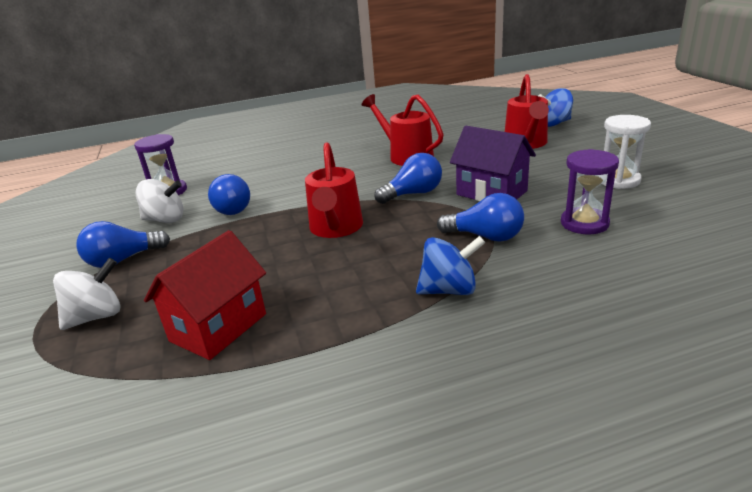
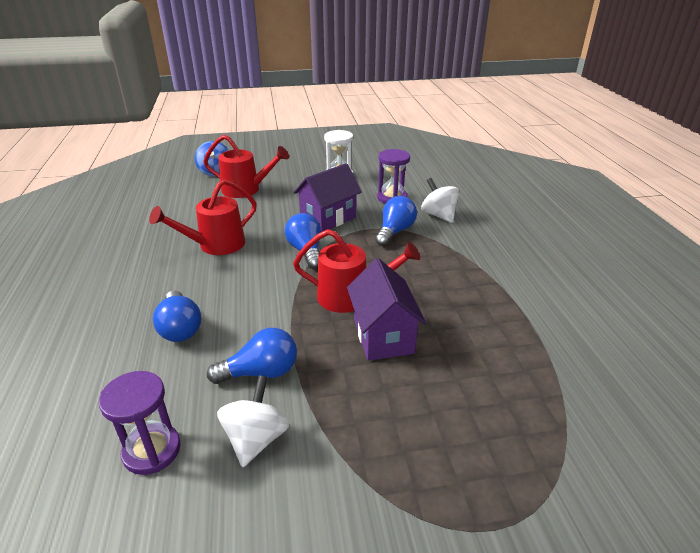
camera: 85 degrees left, 5 degrees up
white spinning top [53,258,120,330] -> white spinning top moved to [421,178,459,223]
blue light bulb [76,221,170,268] -> blue light bulb moved to [153,290,201,342]
red house [144,230,266,360] -> none
blue spinning top [416,236,485,295] -> none
none -> purple house [347,258,426,361]

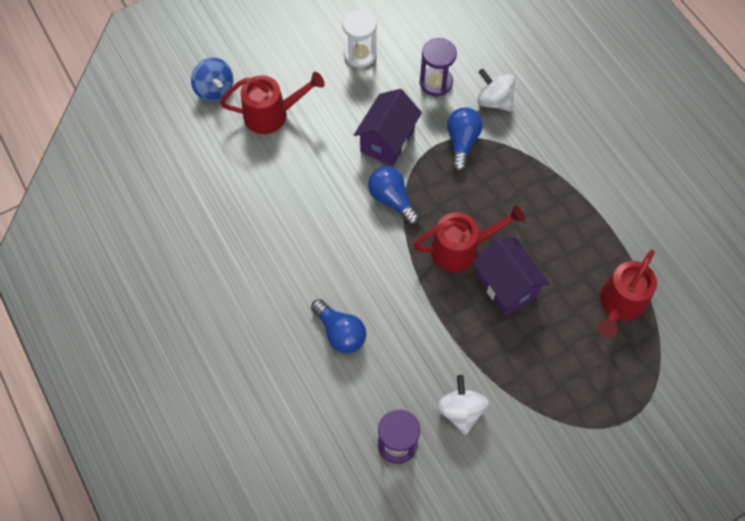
camera: 20 degrees left, 30 degrees up
red watering can [149,179,257,255] -> red watering can moved to [597,249,657,338]
blue light bulb [207,328,297,384] -> none

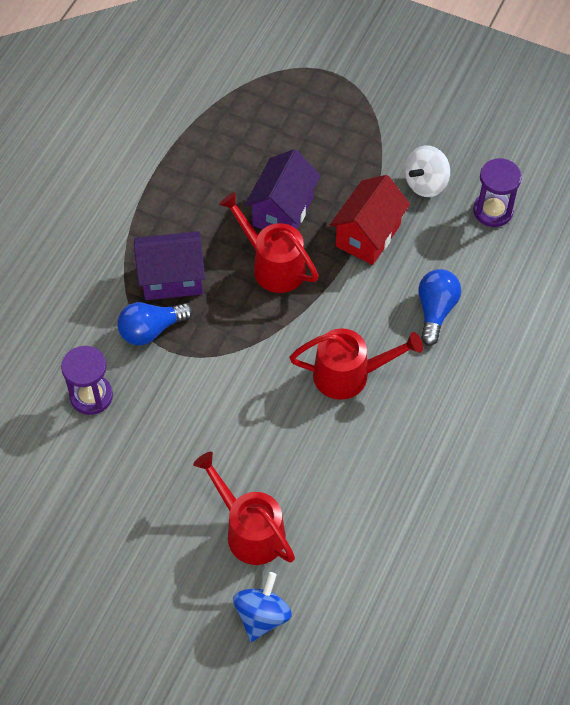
camera: 125 degrees left, 5 degrees down
white hourglass [342,9,377,68] -> none
purple house [354,89,422,166] -> purple house moved to [134,231,205,300]
blue light bulb [368,167,420,225] -> none
white spinning top [477,69,515,112] -> none
red watering can [597,249,657,338] -> red watering can moved to [290,328,423,400]
none -> red house [330,175,410,265]

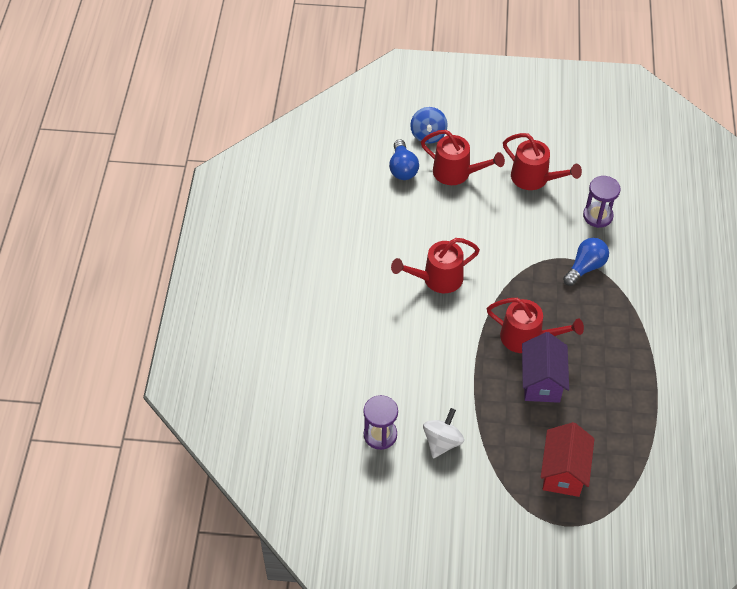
camera: 160 degrees right, 5 degrees down
purple house [134,231,205,300] -> none
red house [330,175,410,265] -> red house moved to [541,422,594,497]
blue light bulb [418,269,461,346] -> blue light bulb moved to [389,139,419,180]
none -> red watering can [503,133,582,190]

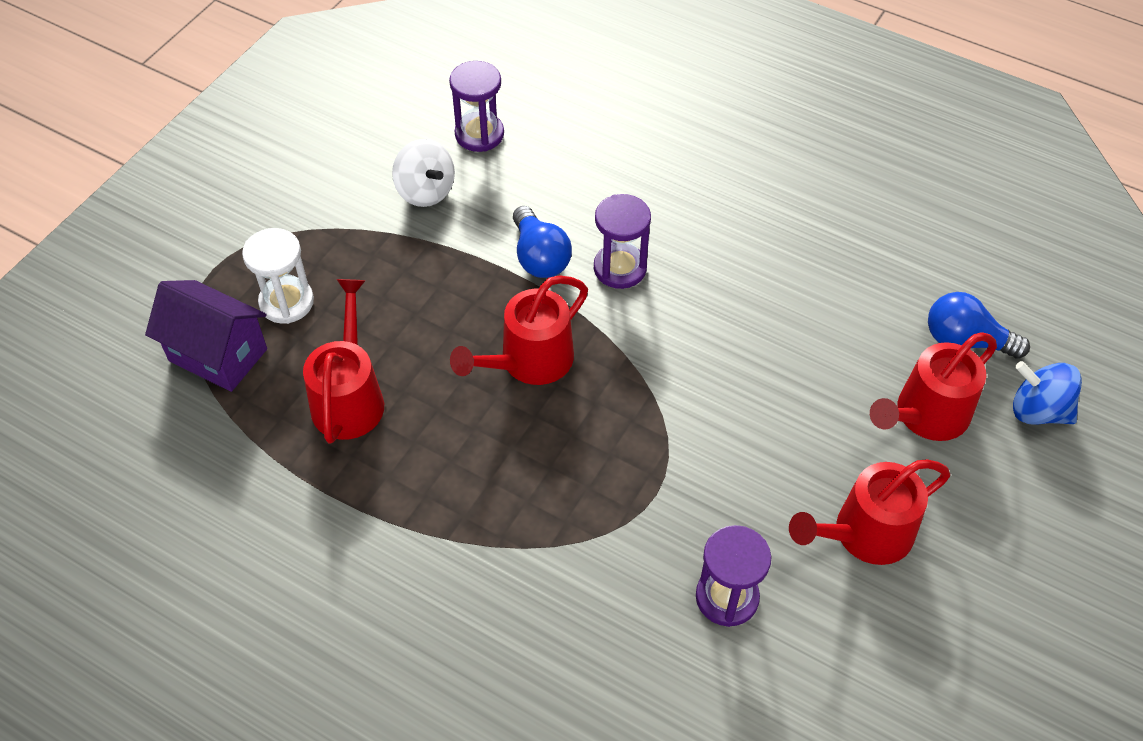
camera: 115 degrees right, 0 degrees up
red watering can [391,238,480,293] -> red watering can moved to [303,279,384,444]
purple house [522,332,569,403] -> purple house moved to [145,280,267,392]
red house [541,422,594,497] -> white hourglass [242,228,314,324]
blue light bulb [563,238,609,286] -> blue light bulb moved to [513,206,572,278]
none -> purple hourglass [594,194,651,289]

